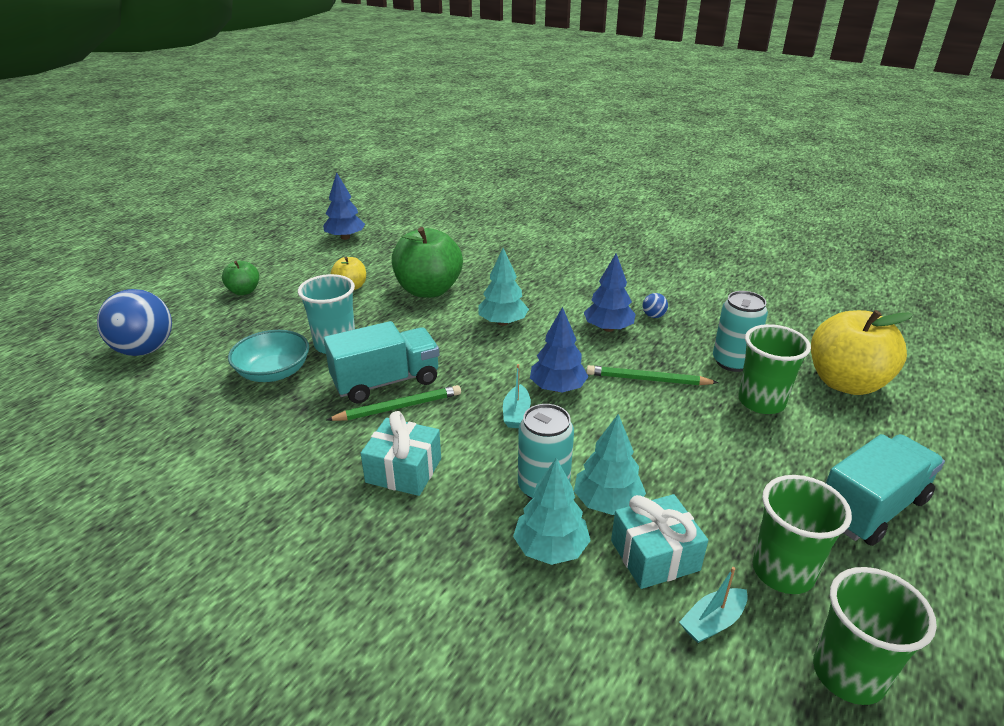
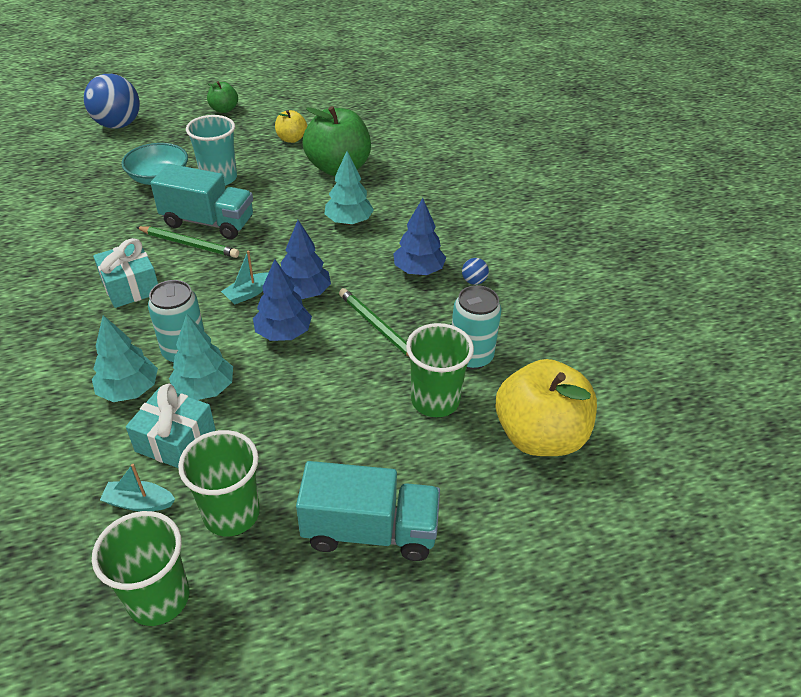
camera: 40 degrees right, 10 degrees up
blue tree [323,172,365,240] -> blue tree moved to [253,259,312,341]

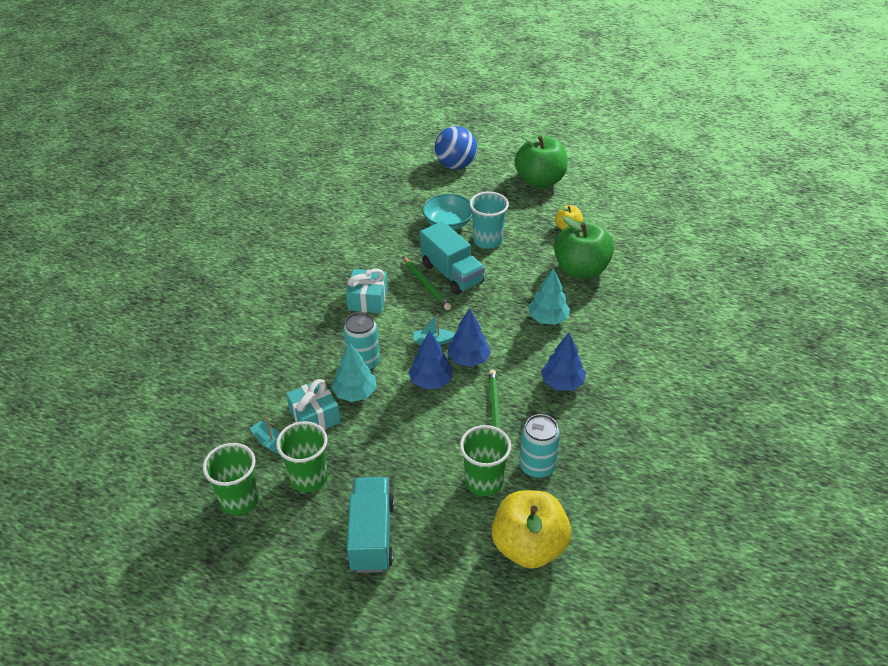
camera: 40 degrees right, 0 degrees up
turquoise tree [92,315,158,402] -> none
green apple [207,81,238,113] -> green apple [515,135,568,188], size x1.99
turquoise truck [296,461,440,561] -> turquoise truck turned 135 degrees counterclockwise [347,477,394,573]
blue ball [462,258,489,285] -> none

